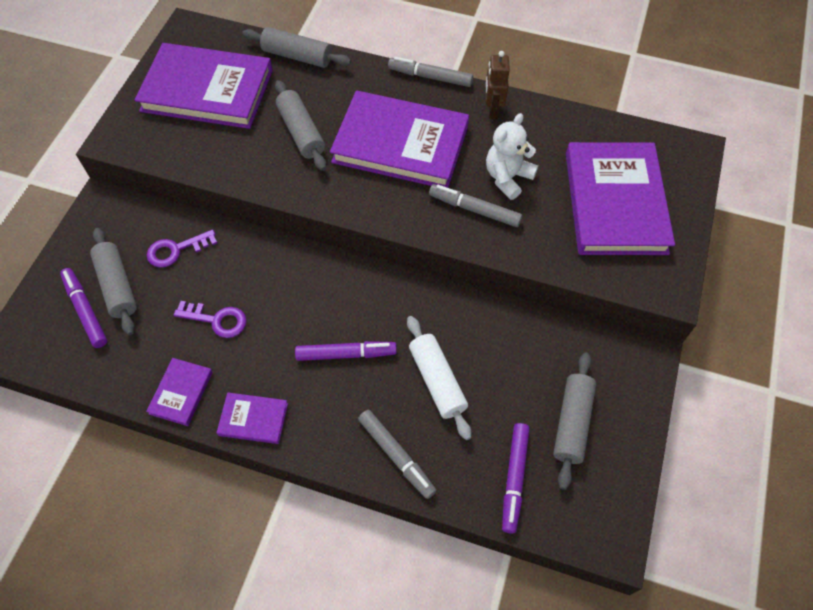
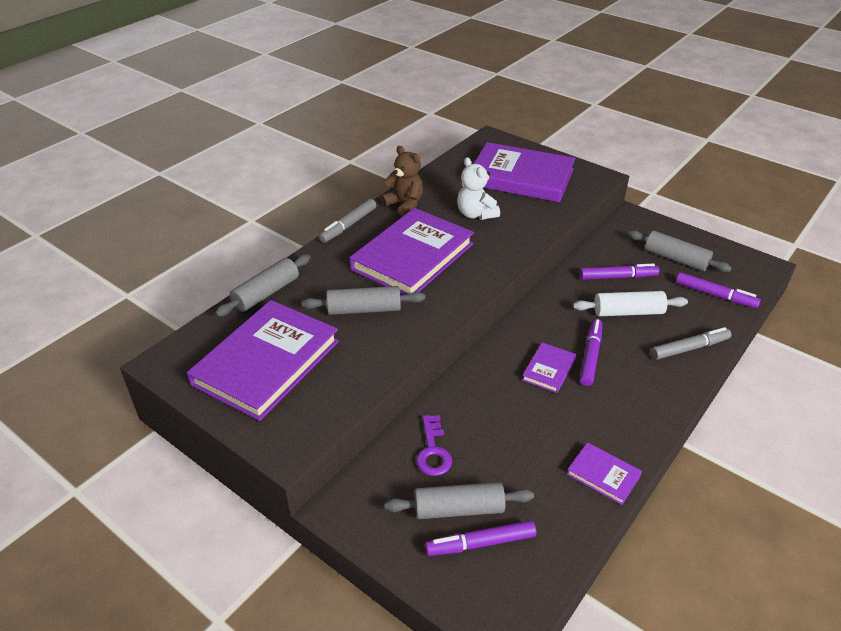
camera: 70 degrees left, 20 degrees down
purple key [174,301,246,338] -> none
purple book [216,392,288,444] -> purple book moved to [522,342,576,393]
grey marker [429,184,522,227] -> none
brown robot [485,51,510,119] -> brown teddy bear [381,146,423,216]
none -> purple marker [580,263,659,280]

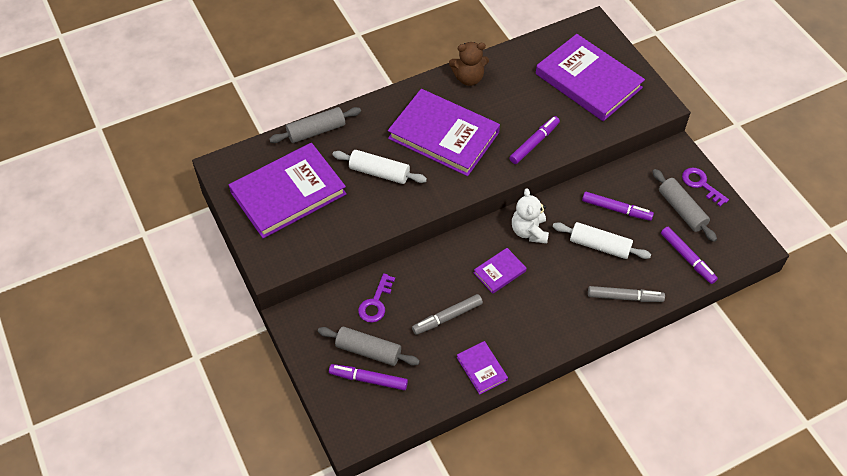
camera: 25 degrees right, 15 degrees up
grey rolling pin [302,286,425,315] -> white rolling pin [332,150,427,184]
grey marker [319,199,376,243] -> grey marker moved to [412,294,483,335]
purple book [349,208,474,295] -> purple book turned 60 degrees clockwise [388,89,500,176]
brown teddy bear [381,146,423,216] -> brown teddy bear turned 105 degrees clockwise [449,42,489,86]
white teddy bear [457,157,500,220] -> white teddy bear moved to [512,188,549,244]
purple marker [580,319,602,386] -> purple marker moved to [510,116,560,164]
none -> purple key [682,168,729,207]

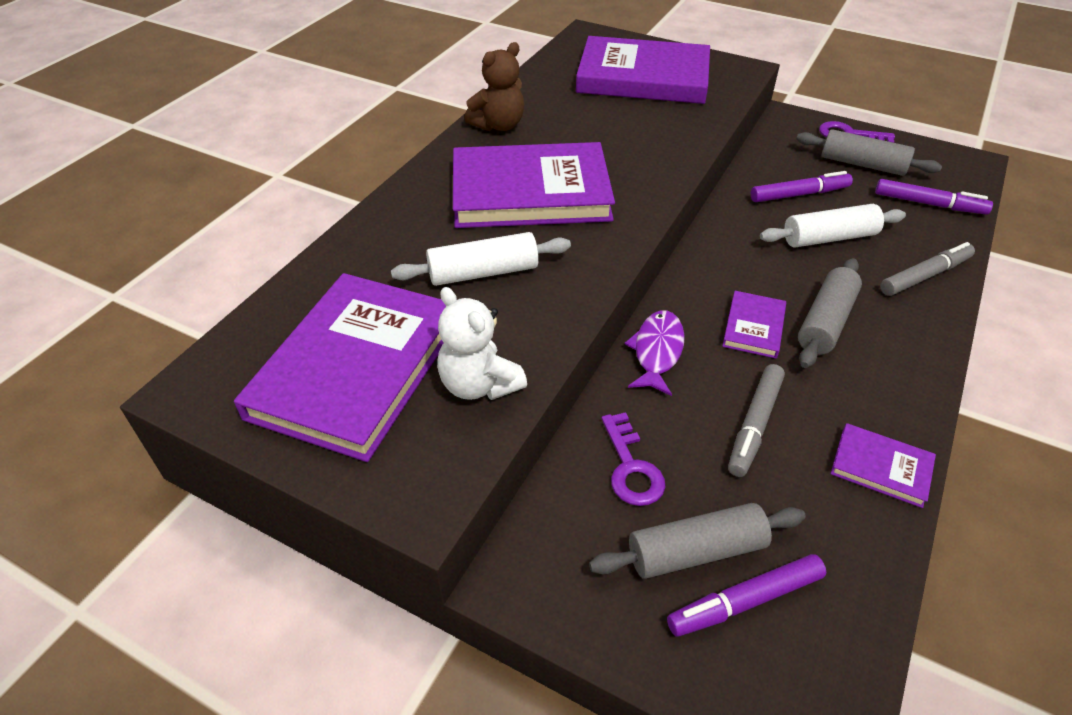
camera: 35 degrees left, 10 degrees down
grey rolling pin [269,107,361,143] -> grey rolling pin moved to [798,258,862,368]
purple marker [510,116,560,164] -> none
white teddy bear [512,188,549,244] -> white teddy bear moved to [437,287,527,400]
none -> purple fish [625,310,685,396]

